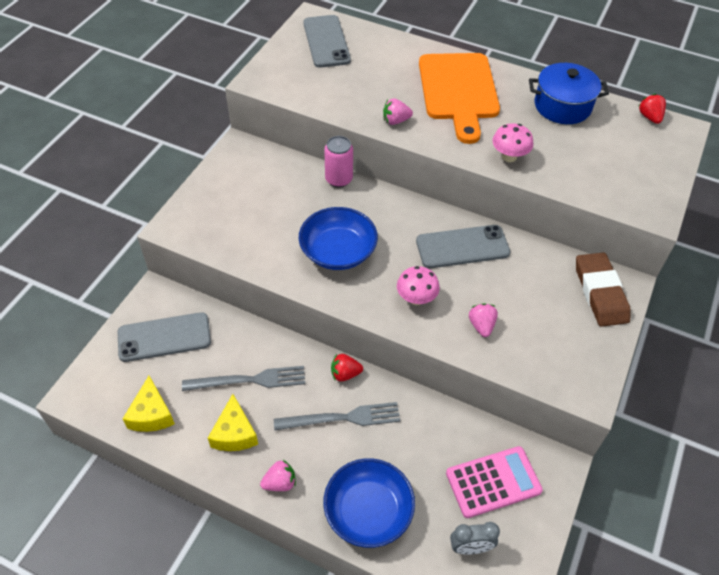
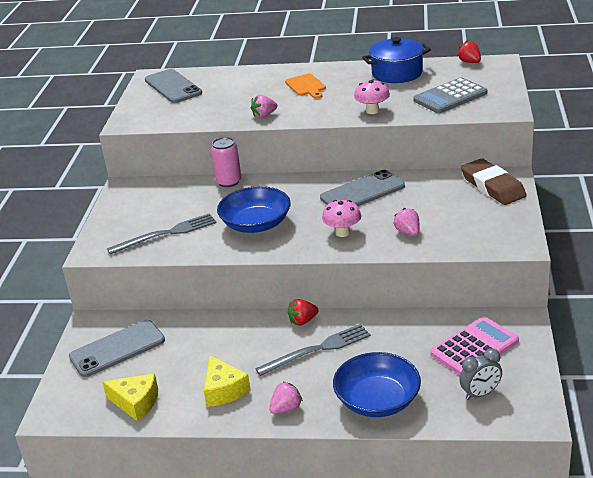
camera: 15 degrees left, 20 degrees down
yellow cheese [123,376,175,432] -> yellow cheese turned 45 degrees counterclockwise [102,374,158,422]
grey fork [182,366,305,391] -> grey fork moved to [107,213,217,255]
orange cutting board [419,53,500,144] -> orange cutting board [285,74,326,99], size x0.47
none -> grey calculator [413,77,487,113]

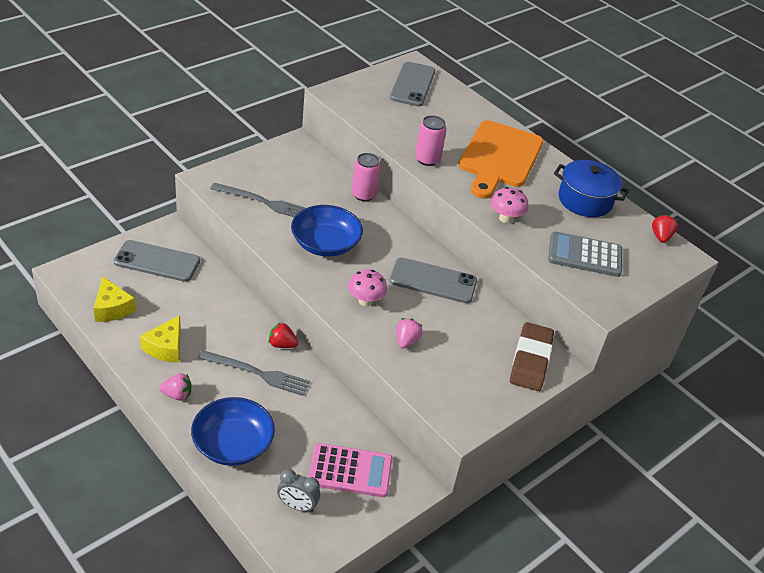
camera: 35 degrees right, 10 degrees up
pink strawberry [251,95,277,118] -> pink can [415,115,447,166]
orange cutting board [285,74,326,99] -> orange cutting board [459,120,543,199], size x2.14

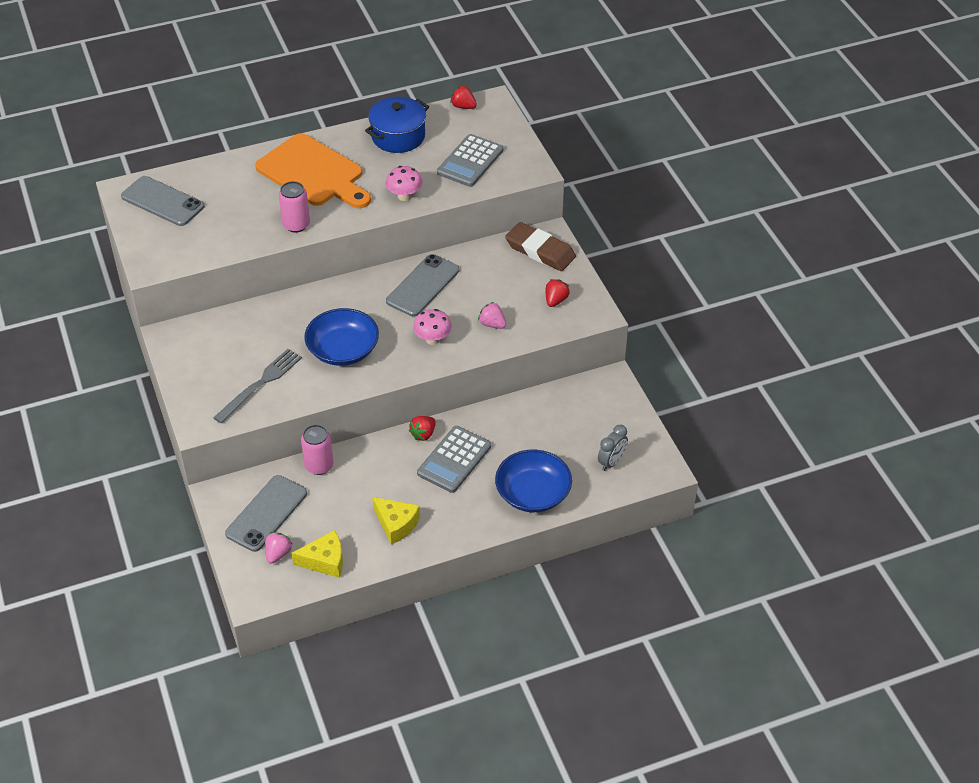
camera: 65 degrees left, 5 degrees up
pink strawberry [160,373,192,401] -> pink strawberry moved to [265,532,293,564]
grey fork [198,350,310,396] -> grey calculator [417,426,491,493]
pink calculator [308,443,392,497] -> none
pink can [352,153,381,201] -> pink can moved to [301,425,333,475]
none -> red strawberry [546,279,570,307]

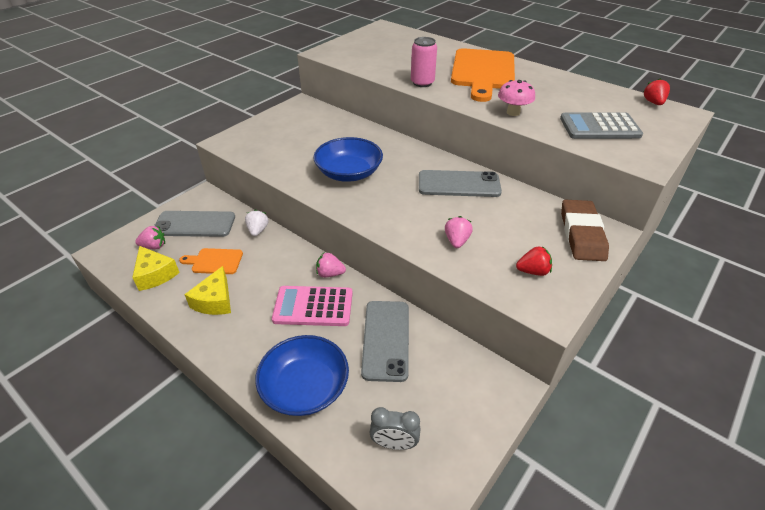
camera: 60 degrees right, 5 degrees down
grey phone [121,176,204,226] -> grey phone moved to [361,301,409,382]
grey fork [213,349,302,423] -> none
pink can [301,425,333,475] -> white strawberry [245,210,269,236]
blue pot [365,97,429,153] -> none
red strawberry [408,416,436,441] -> pink strawberry [316,253,346,278]
pink mushroom [413,309,452,345] -> none
grey calculator [417,426,491,493] -> pink calculator [272,286,353,326]
none -> orange cutting board [179,248,243,274]

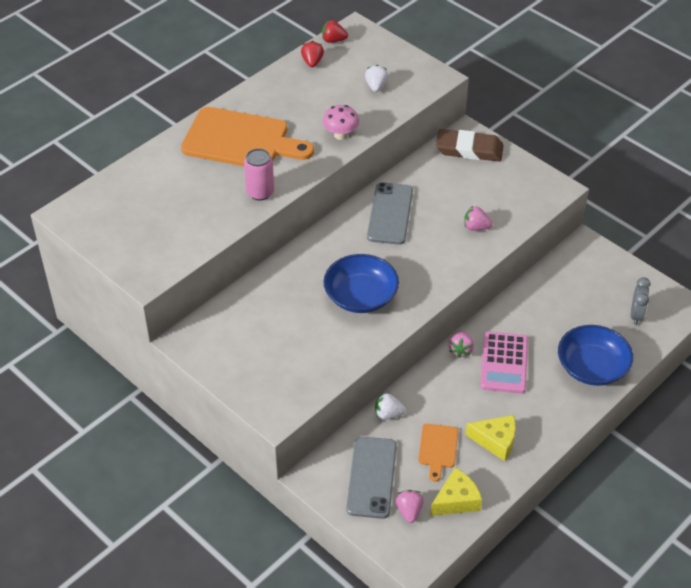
camera: 85 degrees left, 5 degrees up
grey phone [361,301,409,382] -> none
red strawberry [516,246,552,276] -> red strawberry moved to [301,41,324,68]
grey calculator [560,112,643,139] -> white strawberry [365,65,388,92]

